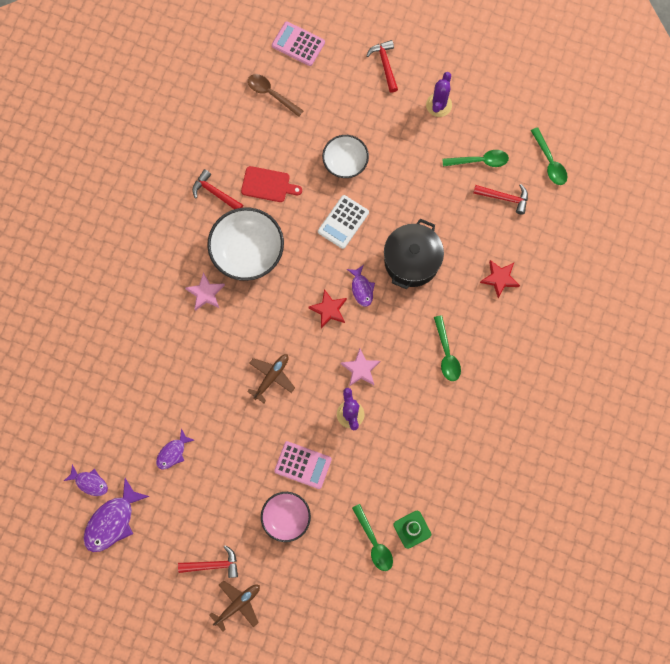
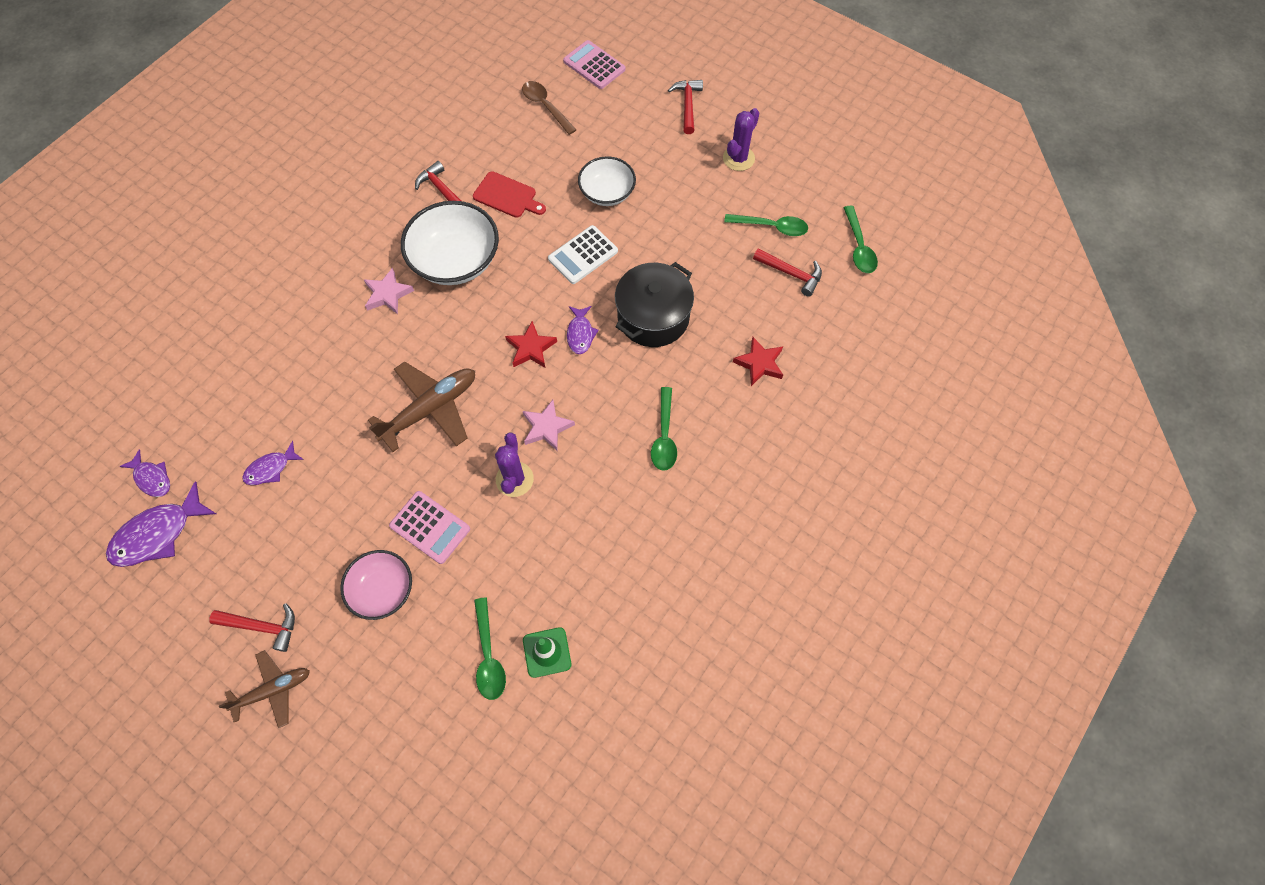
camera: 15 degrees right, 10 degrees down
brown plane [247,354,295,403] -> brown plane [368,362,475,452], size x1.58

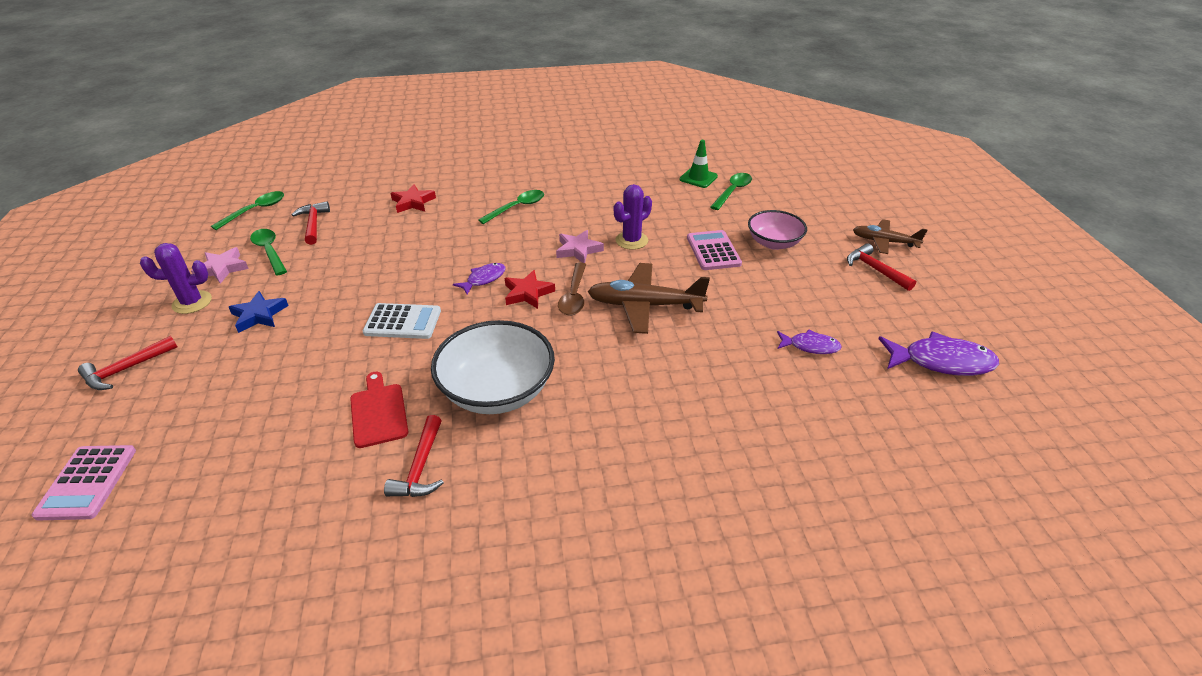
camera: 135 degrees left, 25 degrees down
purple fish [119,449,170,497] -> none
pink star [364,268,414,314] -> pink star moved to [191,247,249,284]
brown spoon [522,81,576,135] -> brown spoon moved to [558,262,586,316]
white bowl [578,156,636,206] -> none
black pot [615,262,694,347] -> none
none -> blue star [229,291,289,333]

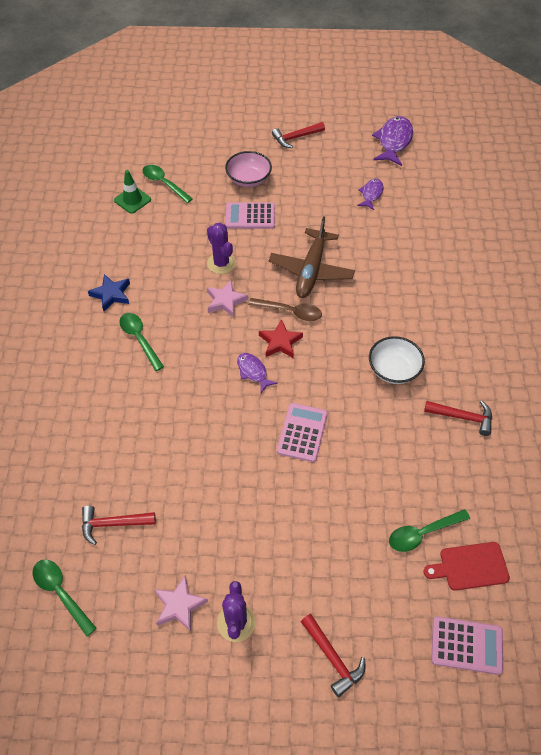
camera: 80 degrees left, 15 degrees up
blue star [229,291,289,333] -> blue star moved to [88,274,130,311]
green spoon [250,229,287,275] -> green spoon moved to [389,509,470,552]
red cutting board [350,372,408,448] -> red cutting board moved to [423,542,510,591]
white calculator [363,303,441,339] -> pink calculator [277,403,328,462]
red star [391,184,436,213] -> none
white bowl [431,320,555,414] -> white bowl [369,336,425,384], size x0.62
brown plane [853,219,927,254] -> none

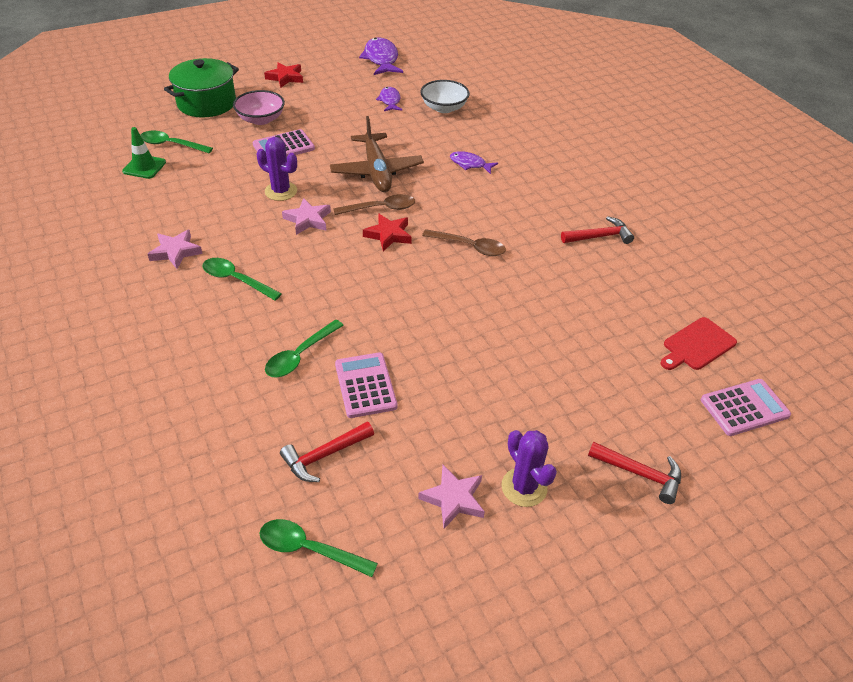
camera: 30 degrees left, 10 degrees down
blue star [88,274,130,311] -> pink star [148,230,203,269]
purple fish [237,353,278,393] -> purple fish moved to [450,151,498,174]
red hammer [272,122,325,148] -> red star [264,62,303,88]
pink calculator [277,403,328,462] -> pink calculator moved to [335,353,397,418]
white bowl [369,336,425,384] -> white bowl moved to [420,80,470,113]
green spoon [389,509,470,552] -> green spoon moved to [265,319,344,377]
none -> green pot [164,58,239,117]
none -> brown spoon [422,229,506,256]

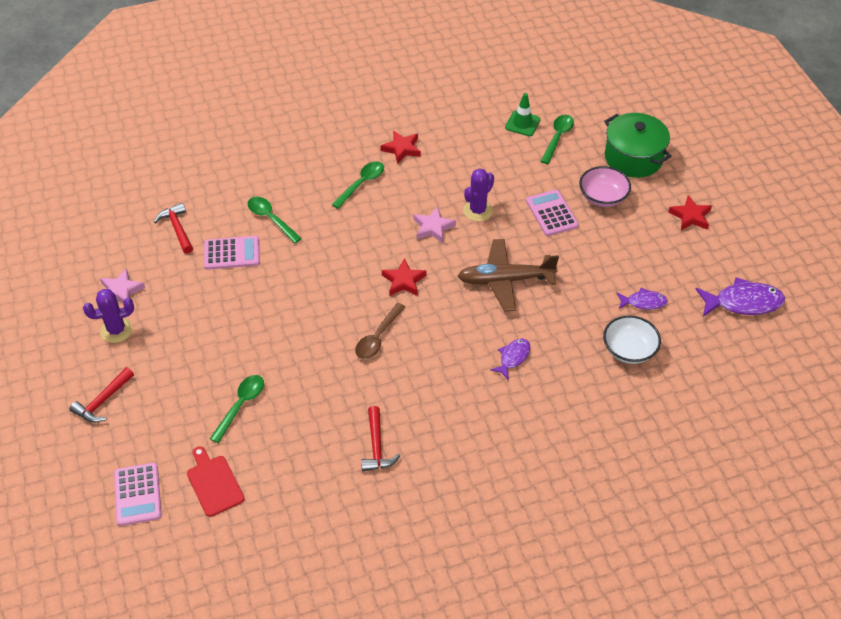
camera: 100 degrees right, 5 degrees up
pink star [148,230,203,269] -> red star [381,130,421,164]
green spoon [260,519,378,577] -> green spoon moved to [210,375,264,443]
brown spoon [333,194,415,215] -> none

